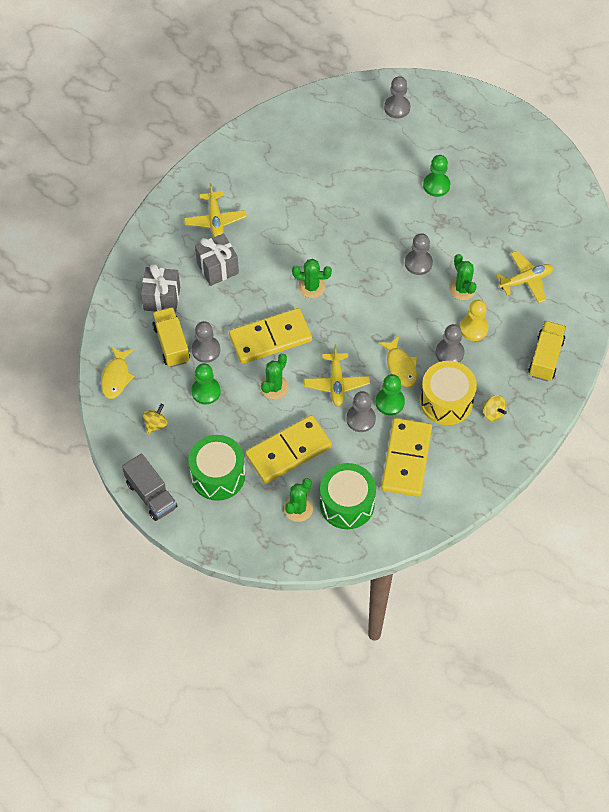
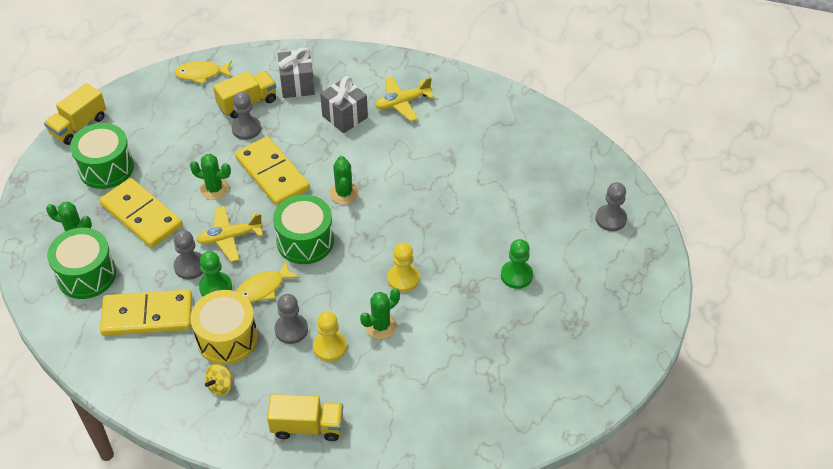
camera: 75 degrees right, 10 degrees down
grey truck [122,454,177,521] -> yellow truck [44,83,106,145]
yellow spinning top [143,404,168,434] -> none
green pawn [191,363,221,404] -> none
grey pawn [405,233,433,275] -> yellow pawn [387,242,420,292]
yellow plane [496,251,553,303] -> none
none -> green drum [273,195,334,264]

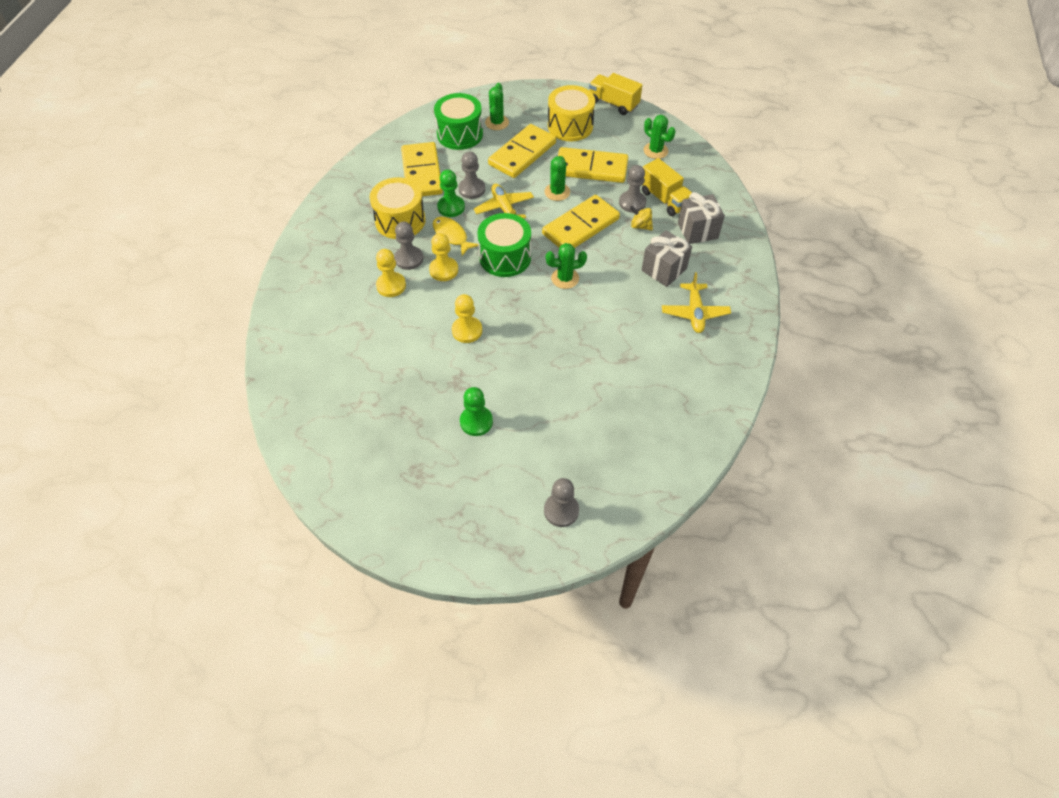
camera: 85 degrees right, 5 degrees up
green drum [70,123,134,189] -> yellow drum [548,85,595,141]
yellow fish [174,61,232,84] -> none
yellow spinning top [205,364,232,395] -> yellow spinning top moved to [630,206,653,230]
yellow truck [267,394,343,441] -> none
green cactus [360,288,400,339] -> green cactus moved to [644,115,676,159]
yellow plane [375,76,434,121] -> yellow plane turned 150 degrees counterclockwise [662,272,731,333]
none -> yellow pawn [429,233,458,281]
none -> yellow domino [558,147,628,183]

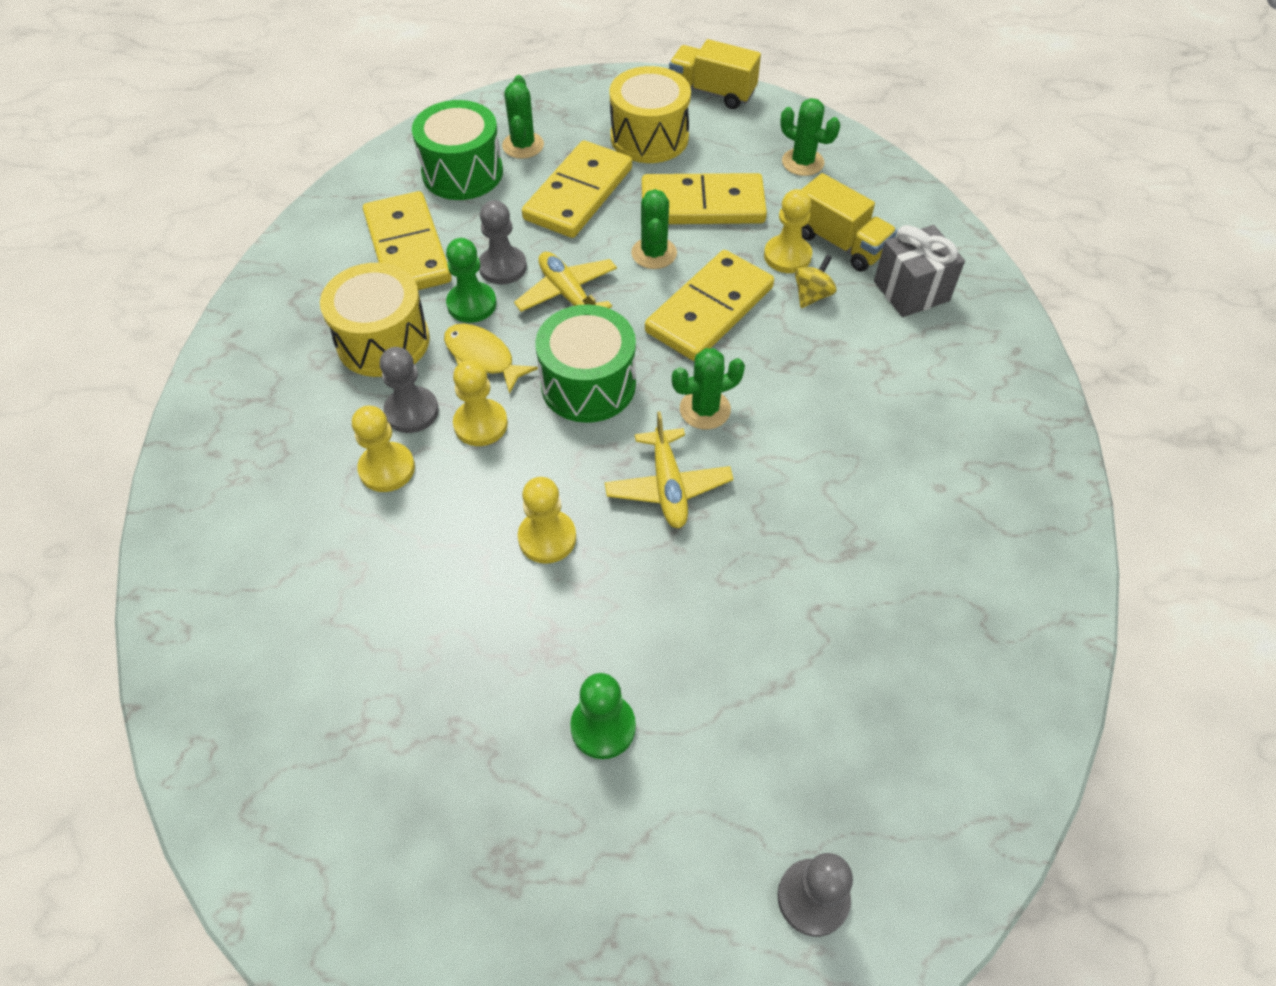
camera: 10 degrees left, 0 degrees up
grey pawn [619,165,646,213] -> yellow pawn [764,189,812,273]
yellow spinning top [630,206,653,230] -> yellow spinning top turned 105 degrees clockwise [795,255,837,308]
grey gift [641,230,692,287] -> none
yellow plane [662,272,731,333] -> yellow plane moved to [605,411,733,528]

